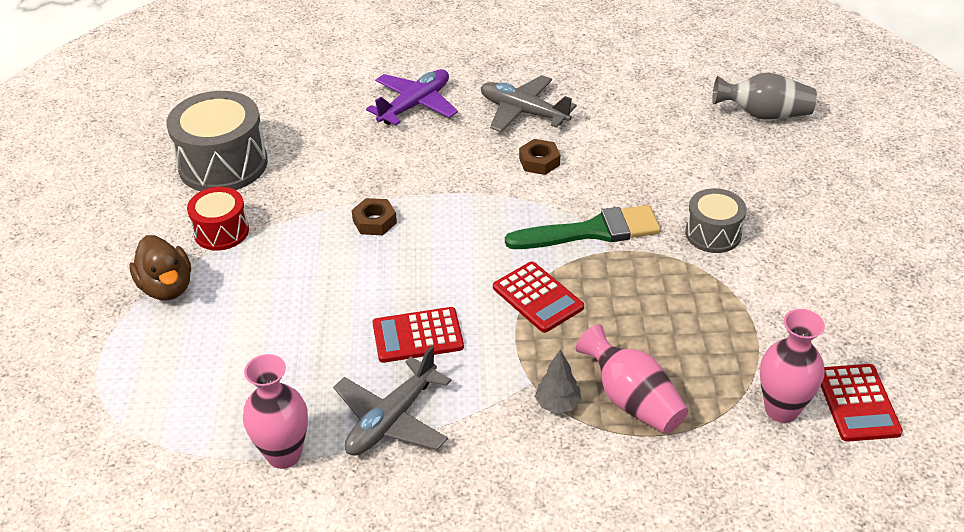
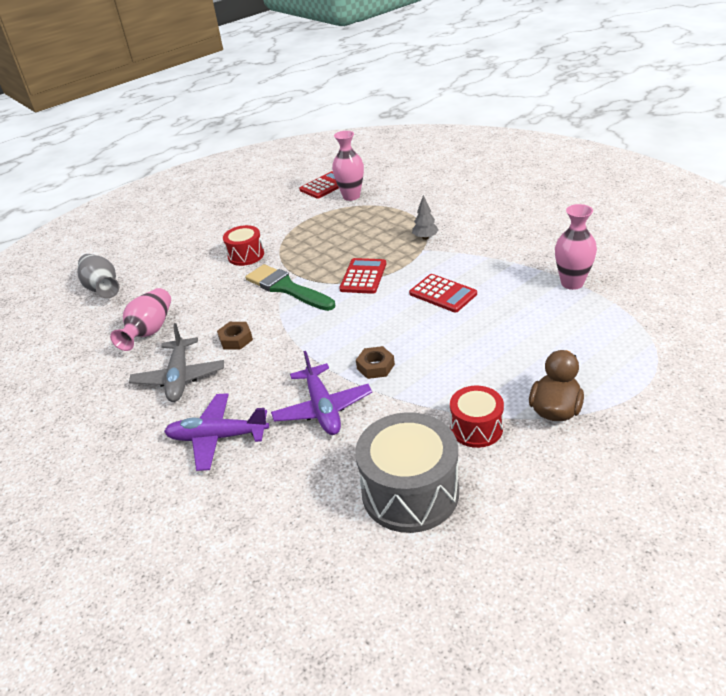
camera: 125 degrees left, 5 degrees down
grey plane [333,346,452,456] -> none
pink vase [576,324,688,434] -> pink vase moved to [110,288,171,351]
grey drum [685,188,746,253] -> red drum [223,225,264,266]
none -> purple plane [271,351,372,435]

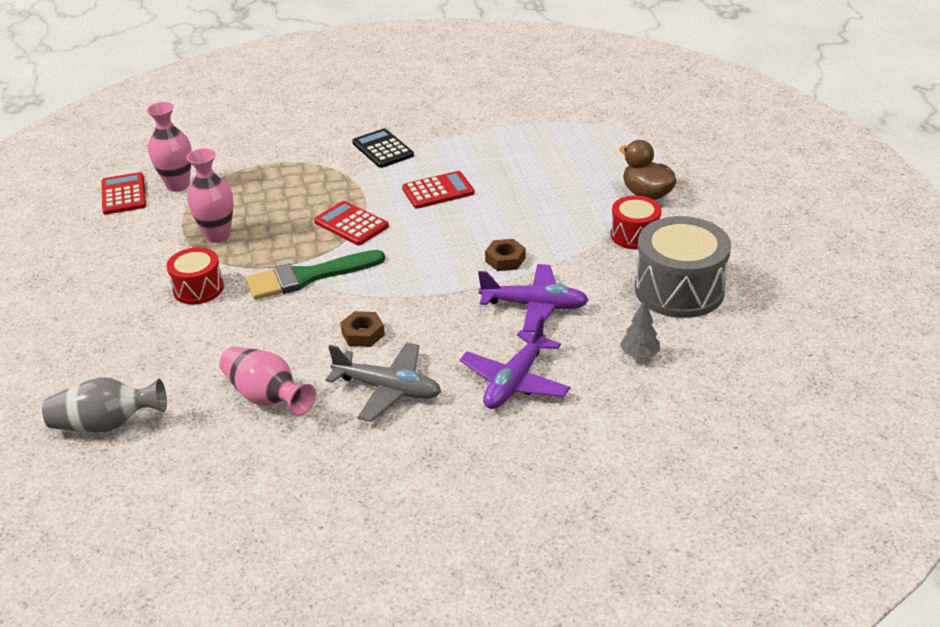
camera: 65 degrees left, 0 degrees up
grey tree [412,195,439,240] -> grey tree moved to [620,300,660,359]
pink vase [555,204,597,290] -> pink vase moved to [186,149,234,243]
none -> black calculator [352,129,414,168]

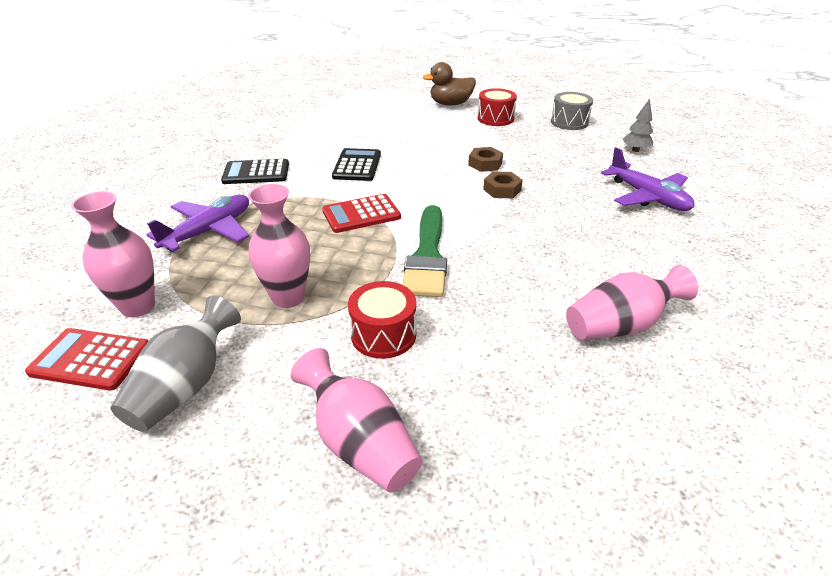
camera: 65 degrees left, 0 degrees up
grey vase [42,377,167,433] -> grey vase moved to [110,295,241,432]
grey plane [326,342,441,422] -> none
brown nut [340,311,385,347] -> brown nut moved to [483,171,523,198]
red calculator [402,171,474,209] -> black calculator [332,148,381,181]
purple plane [478,264,589,333] -> purple plane moved to [146,195,249,252]
grey drum [635,216,731,318] -> grey drum [551,92,593,130], size x0.58
none -> pink vase [291,348,422,493]

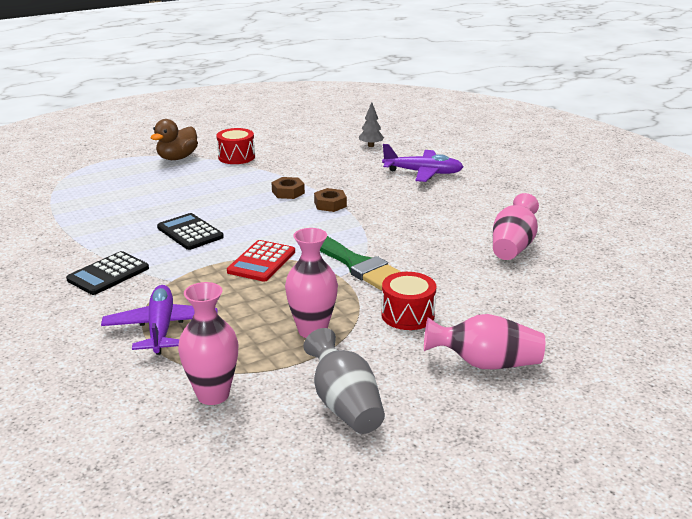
camera: 45 degrees left, 10 degrees down
red calculator [25,328,148,391] -> none
grey drum [551,92,593,130] -> none

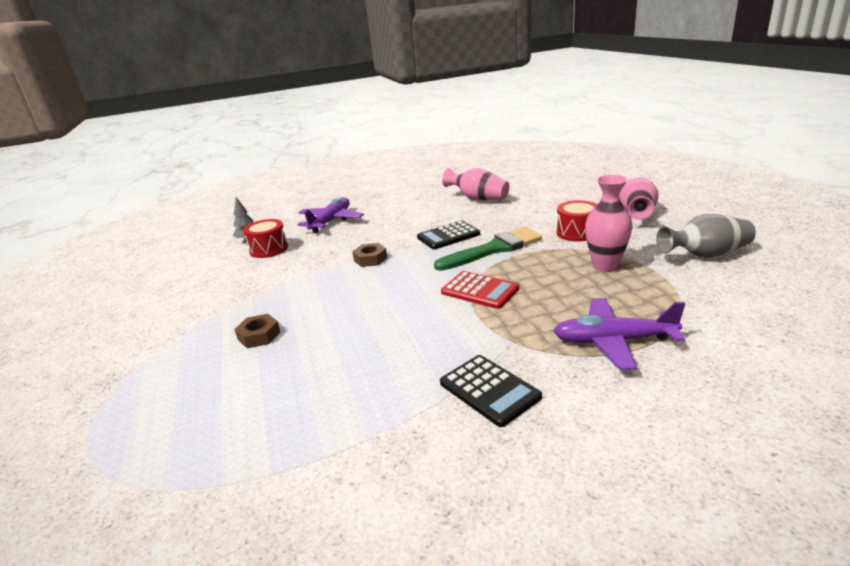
camera: 75 degrees left, 0 degrees up
brown duck [151,119,198,160] -> none
black calculator [157,213,224,250] -> black calculator moved to [417,221,480,249]
pink vase [178,282,239,405] -> none
red drum [216,128,255,164] -> red drum moved to [243,219,288,258]
brown nut [272,177,305,199] -> brown nut moved to [234,314,280,348]

